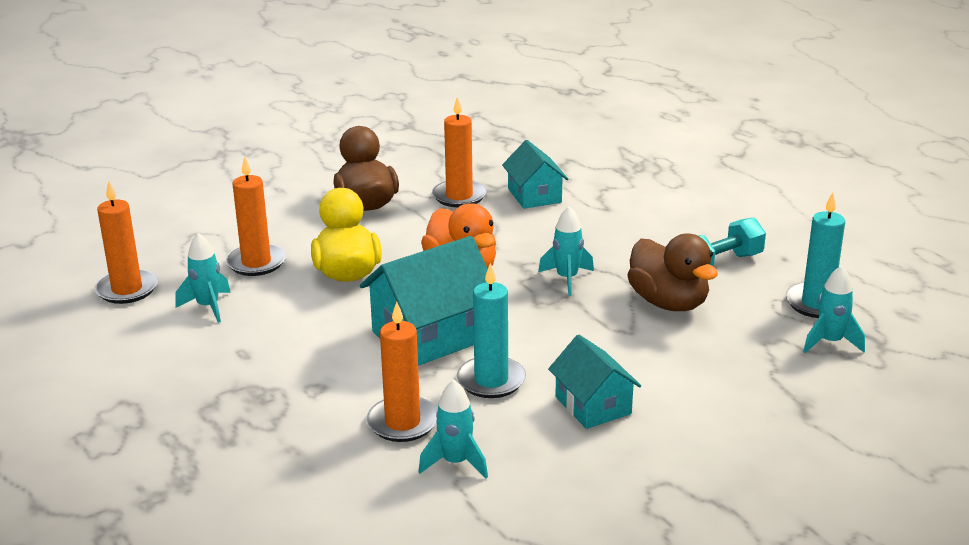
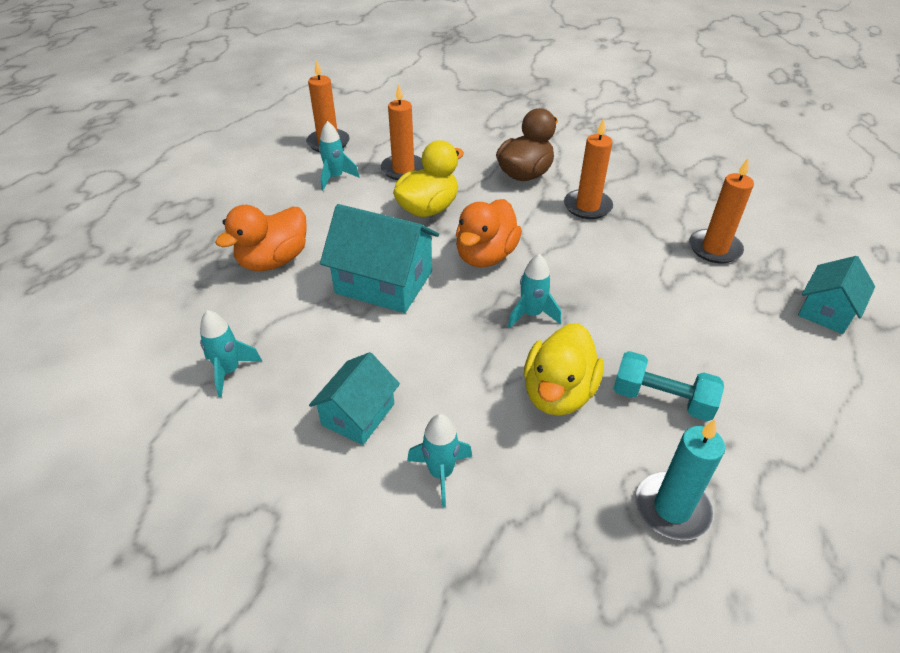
camera: 55 degrees right, 15 degrees up
orange candle [366,302,438,442] -> orange candle moved to [689,158,754,263]
turquoise candle [457,263,526,398] -> none
turquoise house [502,140,568,209] -> turquoise house moved to [798,256,875,334]
brown duck [627,233,718,311] -> yellow duck [524,323,604,416]
turquoise rocket [803,265,865,353] -> turquoise rocket moved to [407,414,472,507]
none -> orange duck [215,205,307,271]

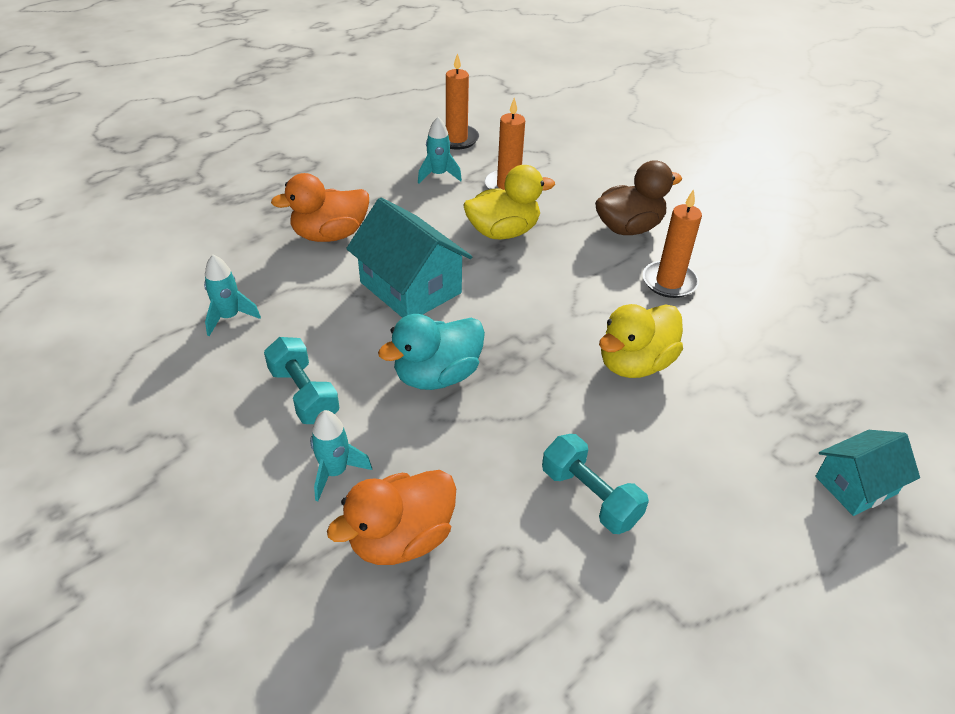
camera: 25 degrees right, 0 degrees up
turquoise house [309,352,400,445] -> turquoise dumbbell [264,337,340,424]
orange duck [456,199,522,267] -> orange duck moved to [327,470,456,565]
turquoise rocket [508,254,561,328] -> none
yellow duck [524,323,604,416] -> yellow duck moved to [599,304,683,378]
turquoise candle [636,419,725,540] -> none
orange candle [689,158,754,263] -> none
none -> turquoise duck [378,314,485,390]

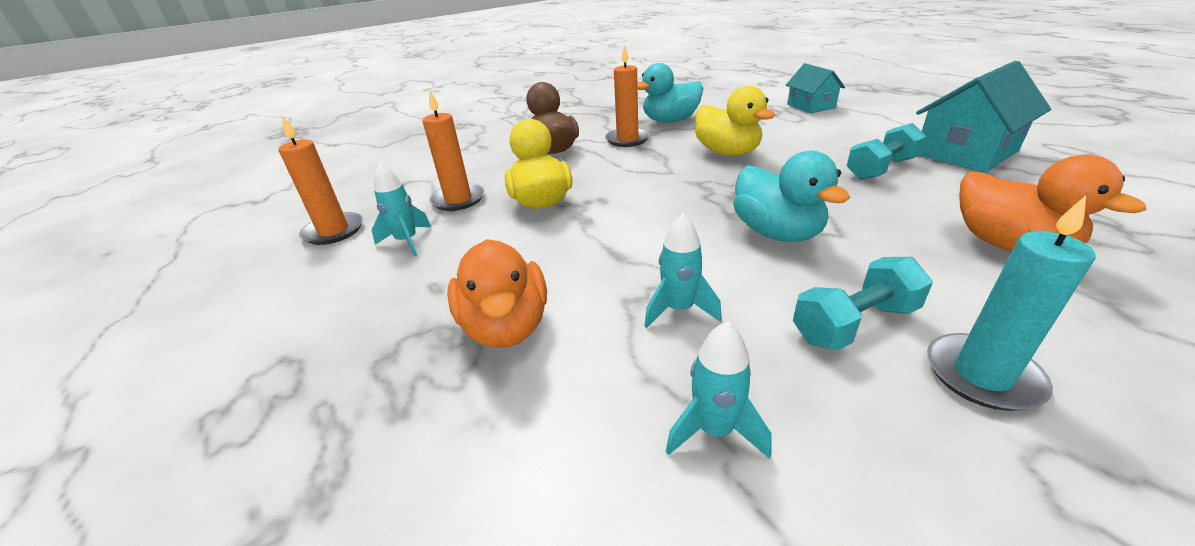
camera: 80 degrees left, 10 degrees down
turquoise rocket [310,410,372,501] -> turquoise rocket moved to [644,213,722,328]
turquoise house [346,197,472,318] -> turquoise house moved to [916,61,1051,173]
none -> turquoise duck [637,63,703,123]
none -> turquoise candle [927,196,1096,411]

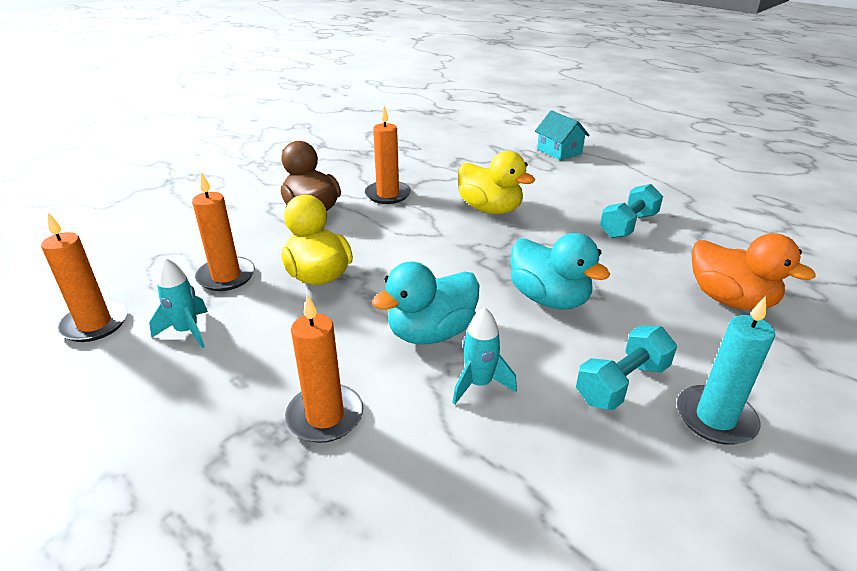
camera: 15 degrees left, 0 degrees up
orange duck [447,239,547,348] -> orange candle [285,294,363,443]
turquoise duck [637,63,703,123] -> turquoise duck moved to [372,261,480,344]
turquoise rocket [666,321,772,459] -> none
turquoise house [916,61,1051,173] -> none

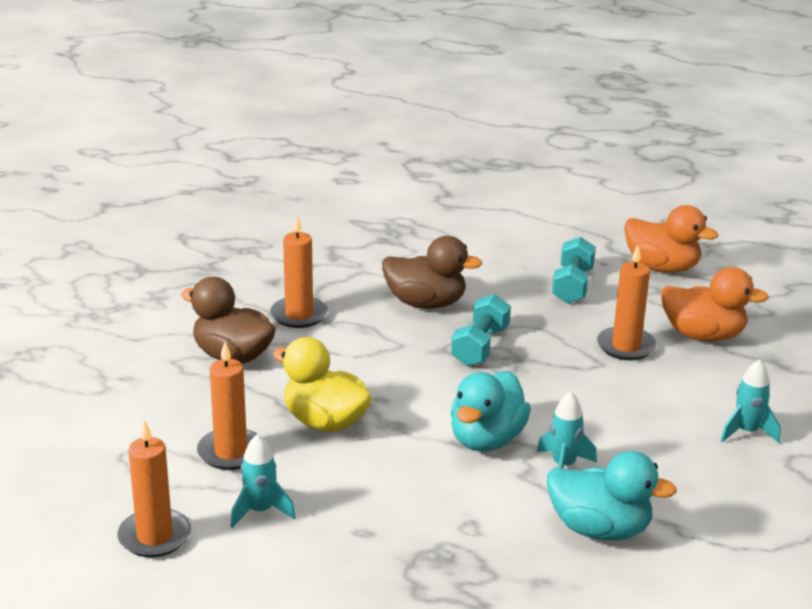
camera: 30 degrees left, 5 degrees down
orange candle [285,294,363,443] -> orange candle moved to [597,245,657,360]
yellow duck [458,151,535,214] -> brown duck [382,236,482,309]
turquoise duck [510,233,610,310] -> turquoise duck moved to [547,451,677,540]
turquoise house [535,110,590,160] -> none
turquoise dumbbell [576,325,677,410] -> turquoise dumbbell moved to [451,294,511,366]
turquoise candle [677,296,775,445] -> turquoise rocket [720,359,781,443]
none -> orange duck [624,205,718,273]

